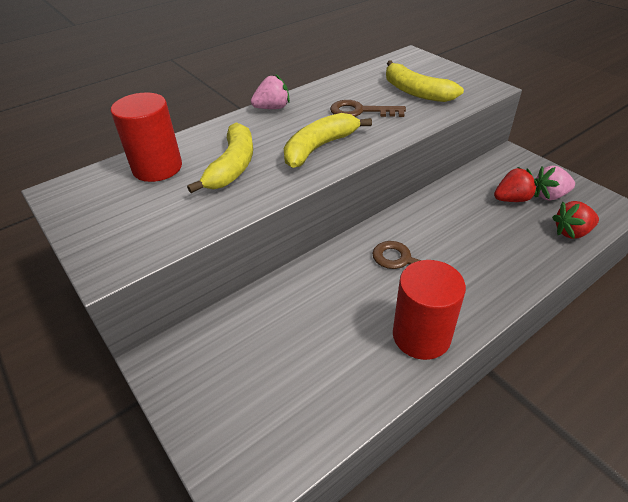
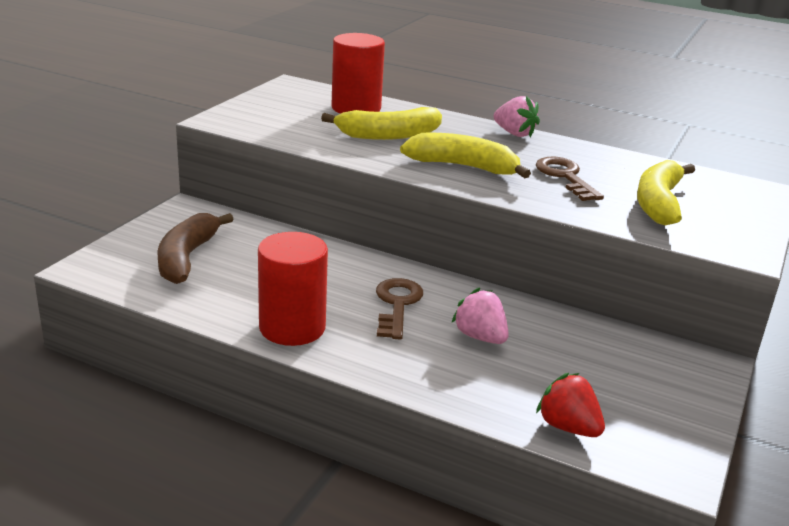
camera: 60 degrees right, 15 degrees down
red strawberry [494,167,537,202] -> none
pink strawberry [535,166,575,200] -> pink strawberry moved to [452,288,509,344]
none -> brown banana [158,213,234,284]

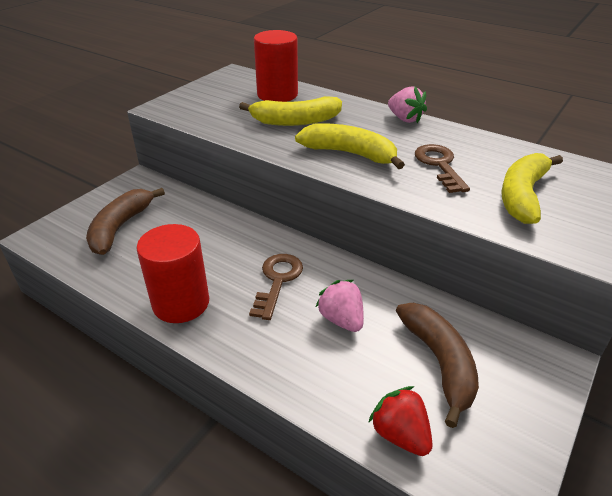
camera: 10 degrees right, 10 degrees up
none -> brown banana [396,303,479,428]

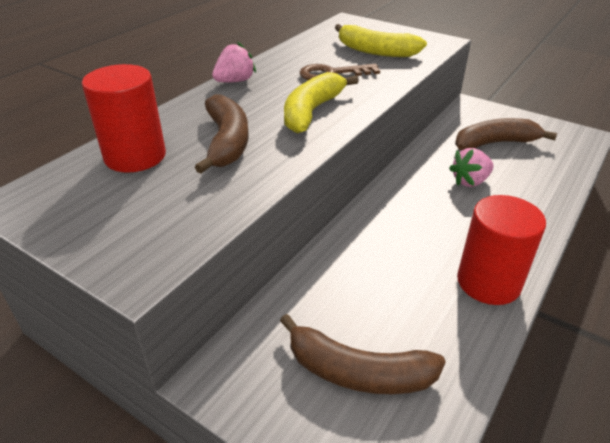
camera: 90 degrees left, 0 degrees up
yellow banana [239,96,342,126] -> brown banana [195,94,248,174]
brown key [249,254,303,320] -> none
red strawberry [368,386,433,456] -> none

